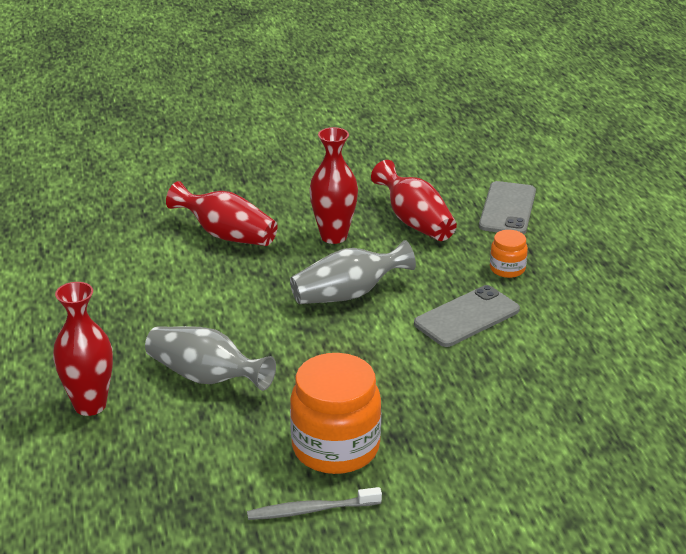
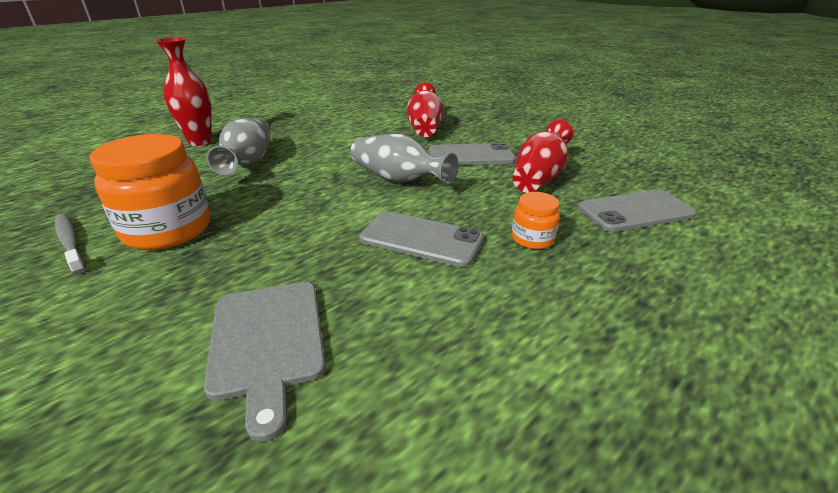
camera: 60 degrees right, 0 degrees up
red vase [309,127,358,244] -> grey phone [429,142,516,165]
none -> grey cutting board [204,282,326,442]

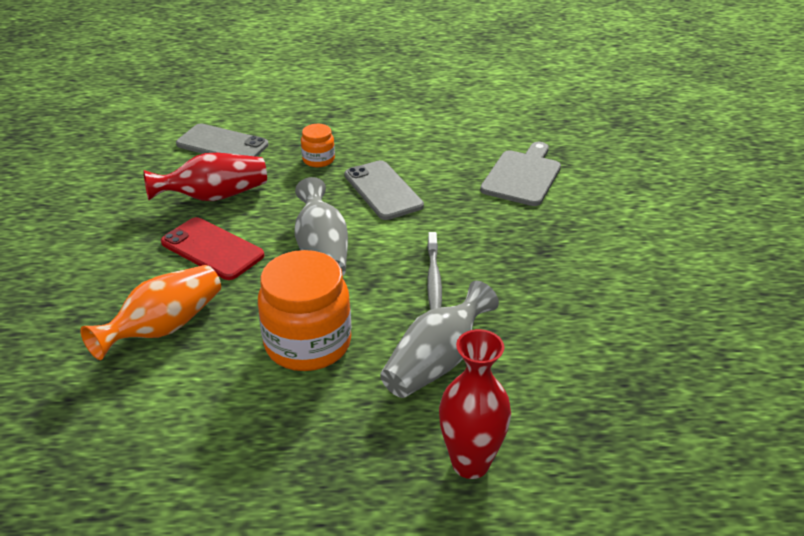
camera: 140 degrees left, 5 degrees up
grey toothbrush [55,214,85,274] -> grey toothbrush moved to [427,232,442,310]
orange jar [90,134,211,250] -> orange jar moved to [258,250,351,371]
red vase [407,83,443,137] -> orange vase [80,265,221,360]
grey phone [429,142,516,165] -> red phone [161,217,264,280]

